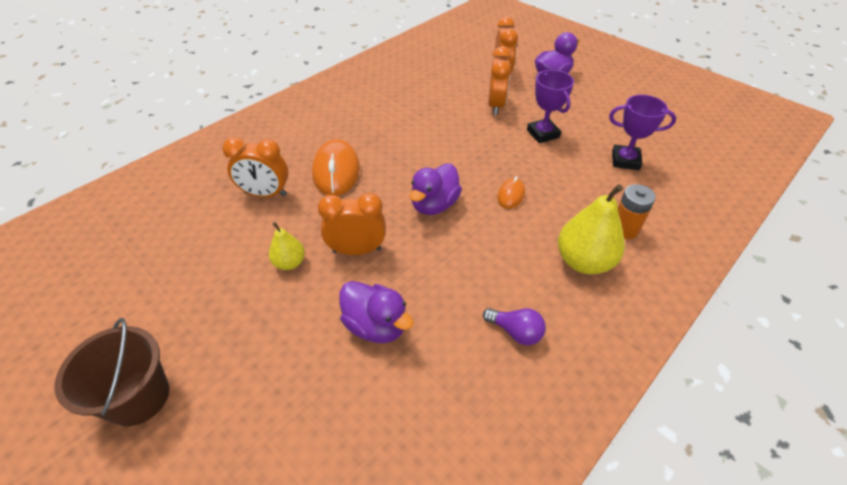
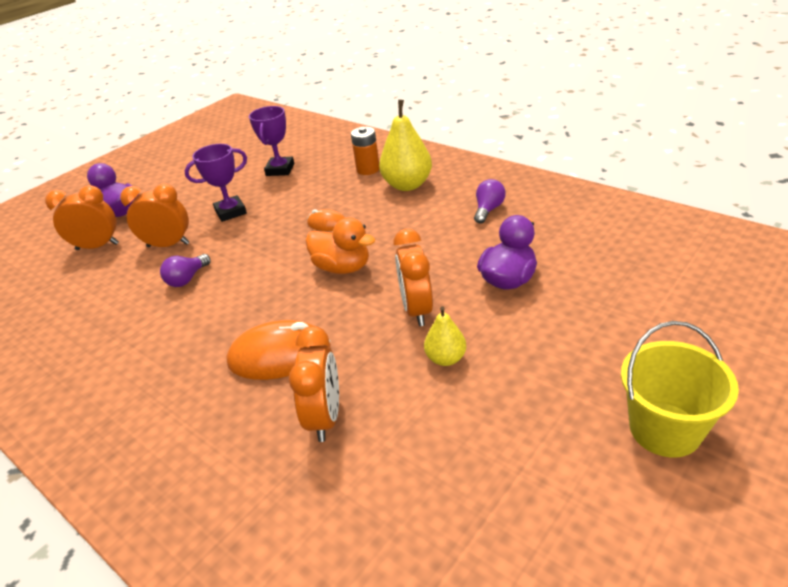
camera: 90 degrees left, 10 degrees down
brown bucket [54,318,169,426] -> yellow bucket [621,321,739,458]
purple duck [410,164,462,215] -> orange duck [306,217,375,274]
none -> purple light bulb [160,254,211,287]

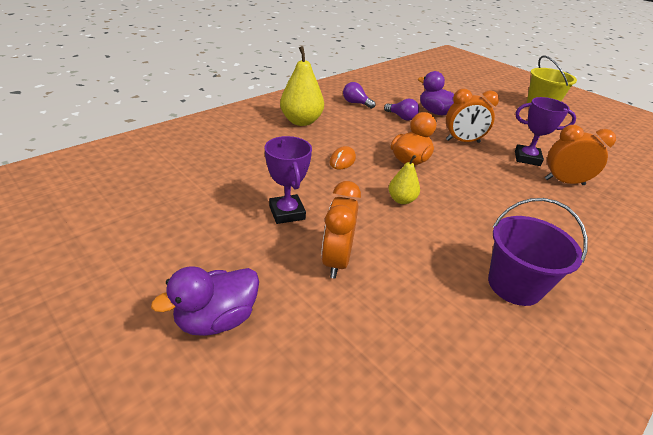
camera: 90 degrees left, 0 degrees up
orange clock [45,185,119,250] -> none
purple light bulb [160,254,211,287] -> purple light bulb moved to [384,99,419,121]
orange mouse [226,320,331,380] -> none
purple trophy [249,106,294,176] -> purple trophy moved to [515,97,576,166]
orange battery [351,127,380,175] -> none
yellow pear [424,306,466,366] -> yellow pear moved to [389,155,420,204]
none -> purple bucket [488,198,588,306]

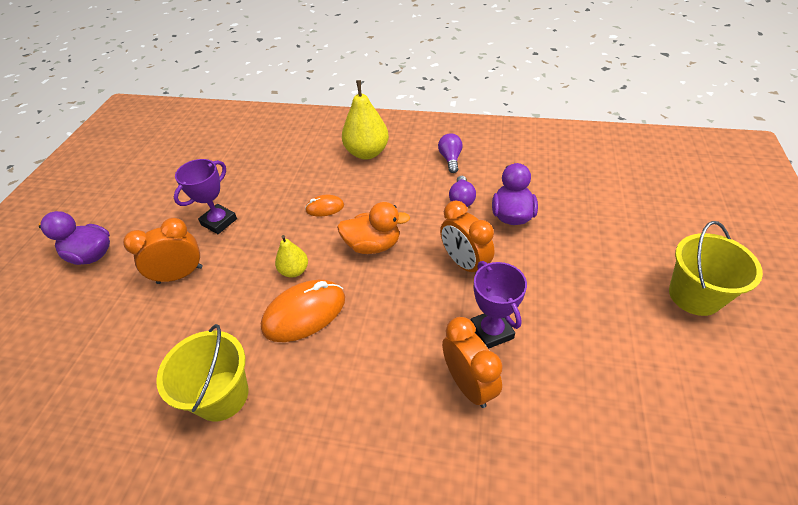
camera: 60 degrees right, 10 degrees up
purple bucket [488,198,588,306] -> yellow bucket [156,324,249,421]
none -> orange mouse [261,280,345,342]

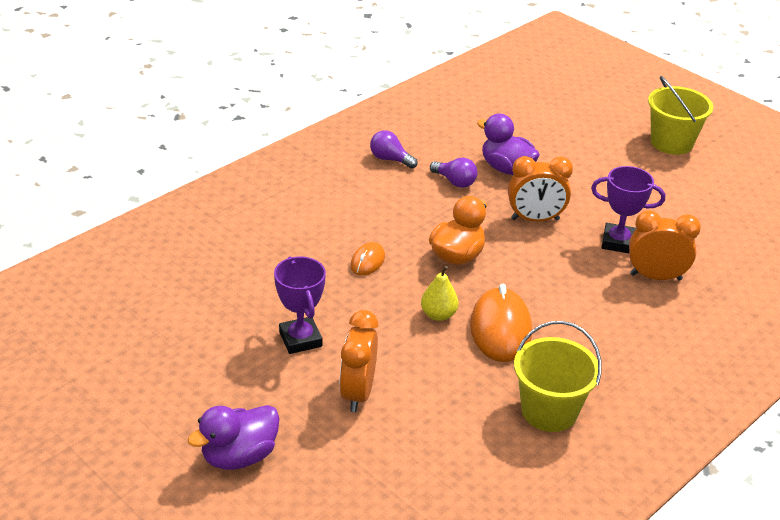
camera: 60 degrees left, 10 degrees down
yellow pear [342,80,389,160] -> none

